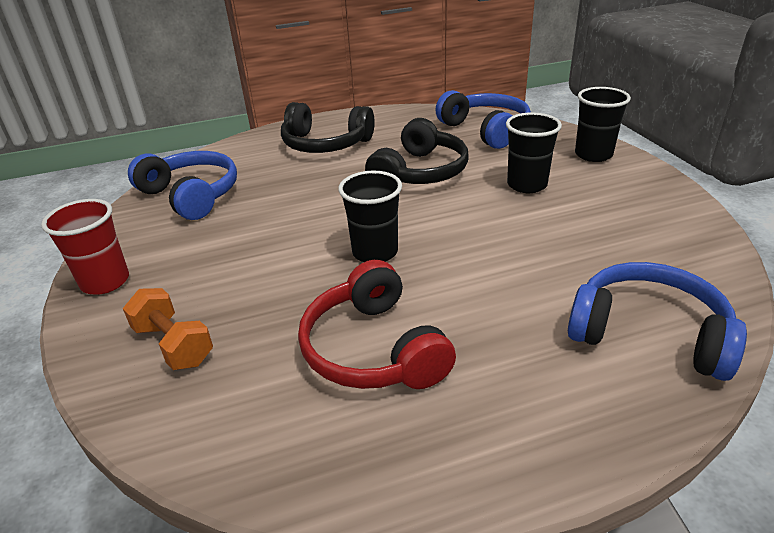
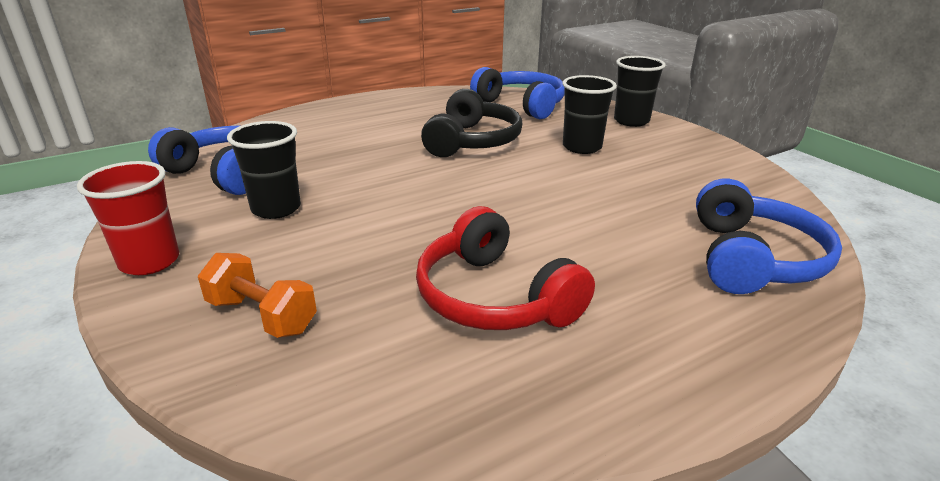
camera: 15 degrees left, 5 degrees down
black headphones [281,102,375,153] -> none
black cup [338,171,402,262] -> black cup moved to [227,121,301,219]
blue headphones [568,262,747,381] -> blue headphones turned 90 degrees clockwise [696,178,842,294]

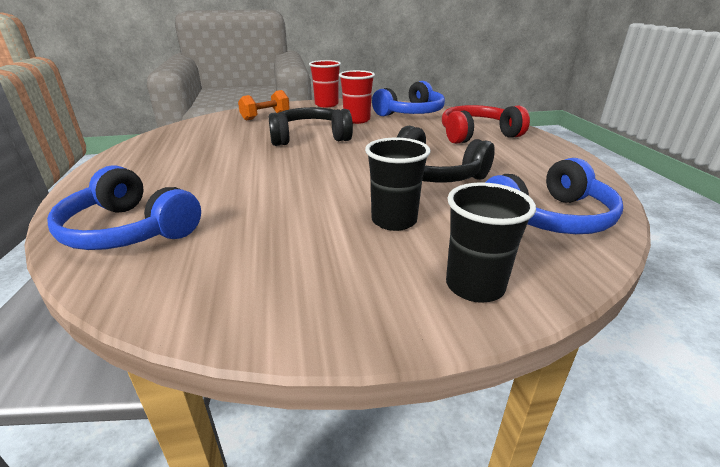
camera: 110 degrees right, 0 degrees up
black cup [227,121,301,219] -> red cup [339,70,375,124]
red headphones [416,206,595,330] -> red headphones moved to [442,105,530,144]
none -> black headphones [269,107,353,146]

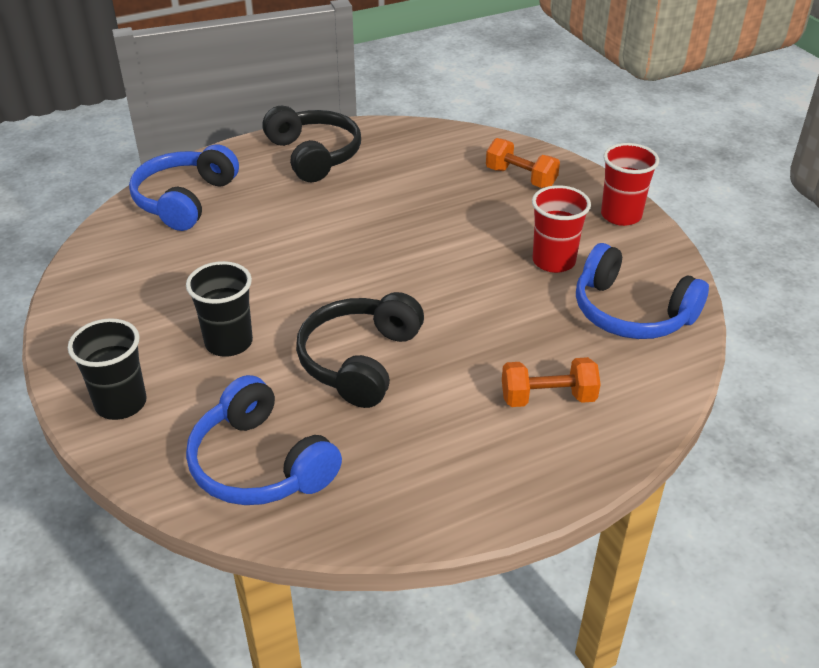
camera: 75 degrees right, 10 degrees up
black headphones [269,107,353,146] -> black headphones moved to [262,106,361,182]
red headphones [442,105,530,144] -> orange dumbbell [502,357,601,407]

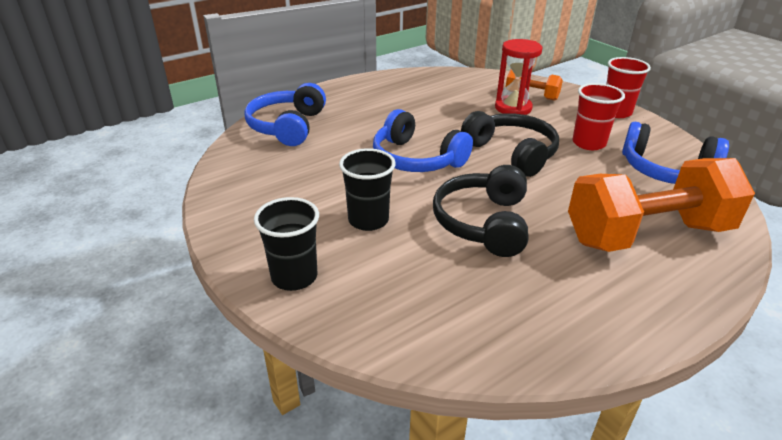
camera: 10 degrees left, 5 degrees down
blue headphones [186,375,342,505] -> blue headphones moved to [373,109,473,172]
black headphones [262,106,361,182] -> black headphones moved to [461,111,559,177]
orange dumbbell [502,357,601,407] -> orange dumbbell [568,158,755,252], size x2.08
none -> red hourglass [495,39,542,115]

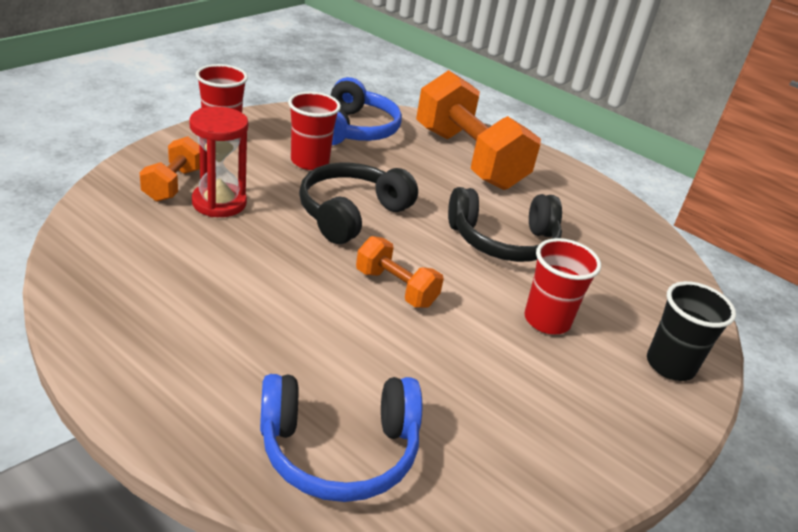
camera: 110 degrees left, 0 degrees up
black cup [339,148,396,231] -> red cup [525,238,601,334]
blue headphones [373,109,473,172] -> orange dumbbell [356,236,444,308]

